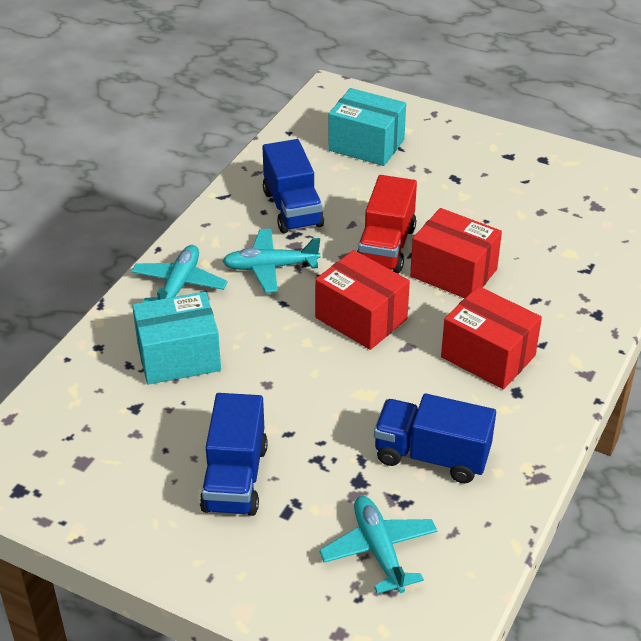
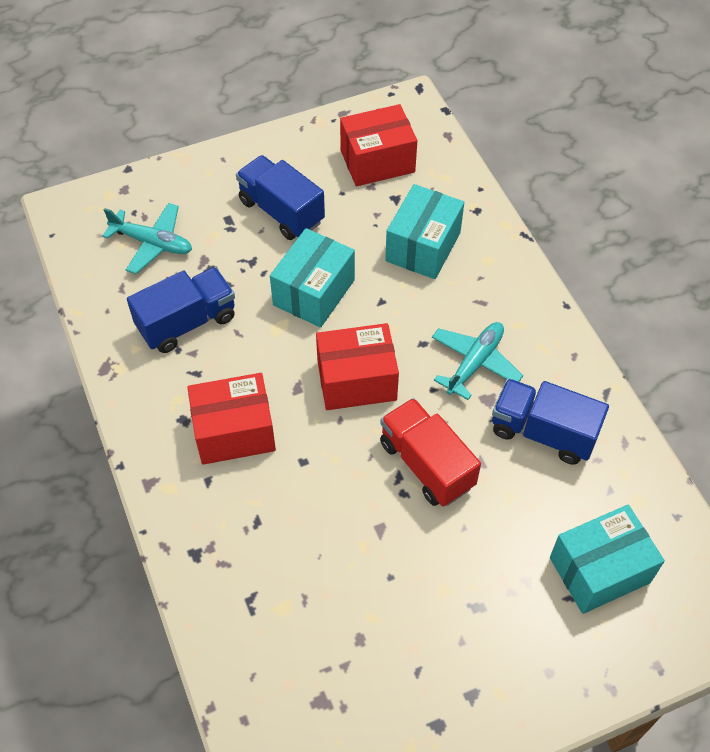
camera: 130 degrees right, 15 degrees up
turquoise plane [131,245,228,302] -> none
red box [410,208,502,298] -> red box moved to [340,104,417,186]
none -> turquoise box [270,228,355,328]

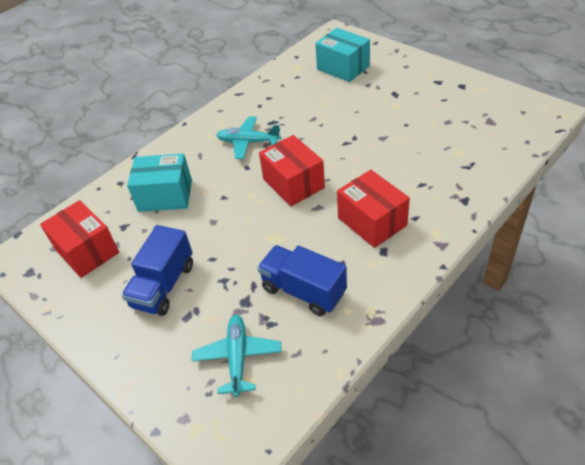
camera: 110 degrees left, 10 degrees down
turquoise box [270,228,355,328] -> none
red truck [380,398,481,507] -> none
blue truck [492,379,609,465] -> none

